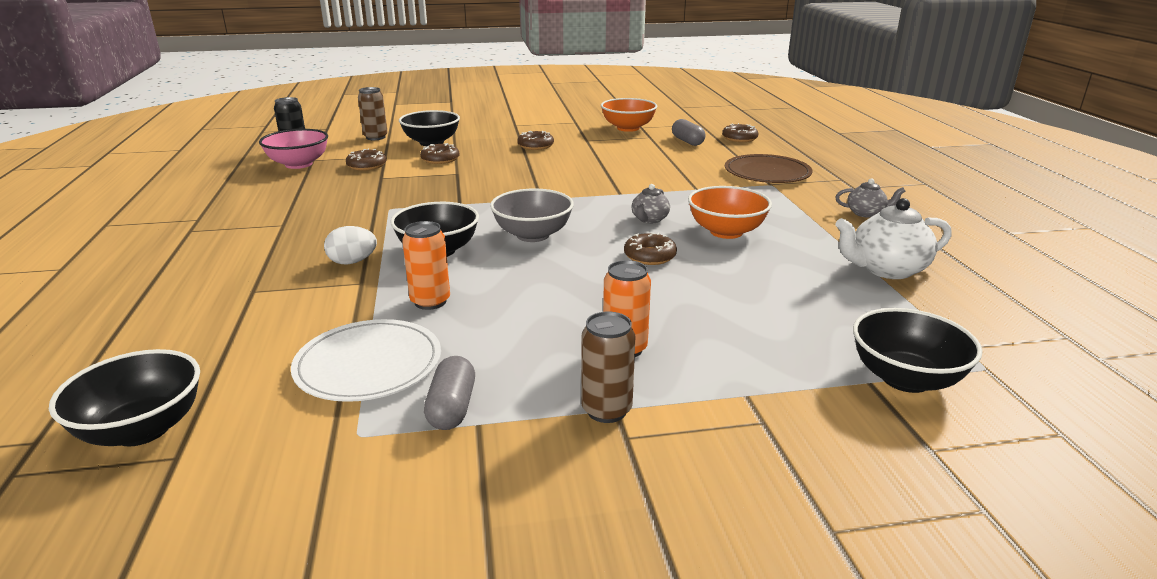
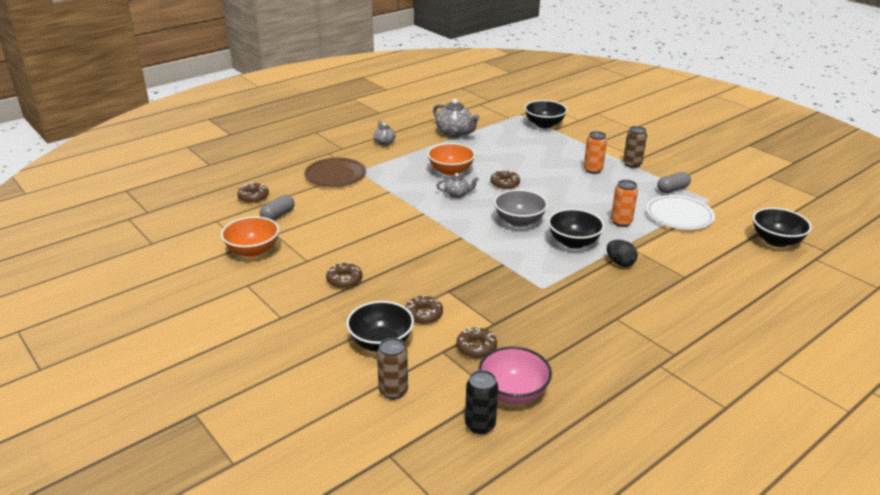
camera: 120 degrees left, 5 degrees up
white egg [324,226,377,264] -> black egg [607,240,638,266]
white teapot [835,198,952,279] -> grey teapot [433,99,480,137]

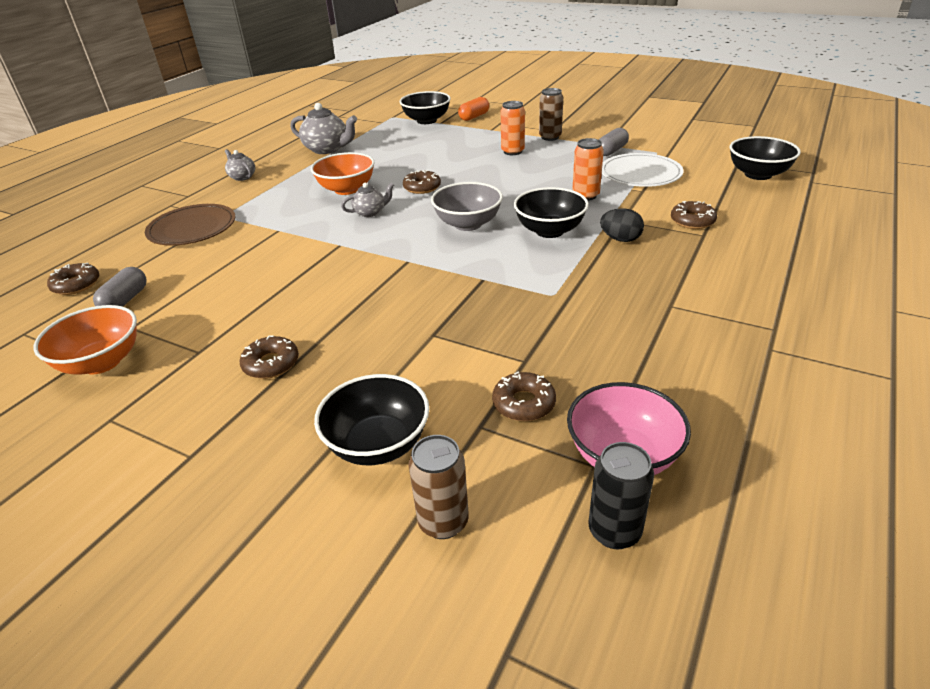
camera: 20 degrees left, 5 degrees up
brown donut [405,295,443,324] -> brown donut moved to [671,201,717,229]
none -> orange capsule [458,97,489,121]

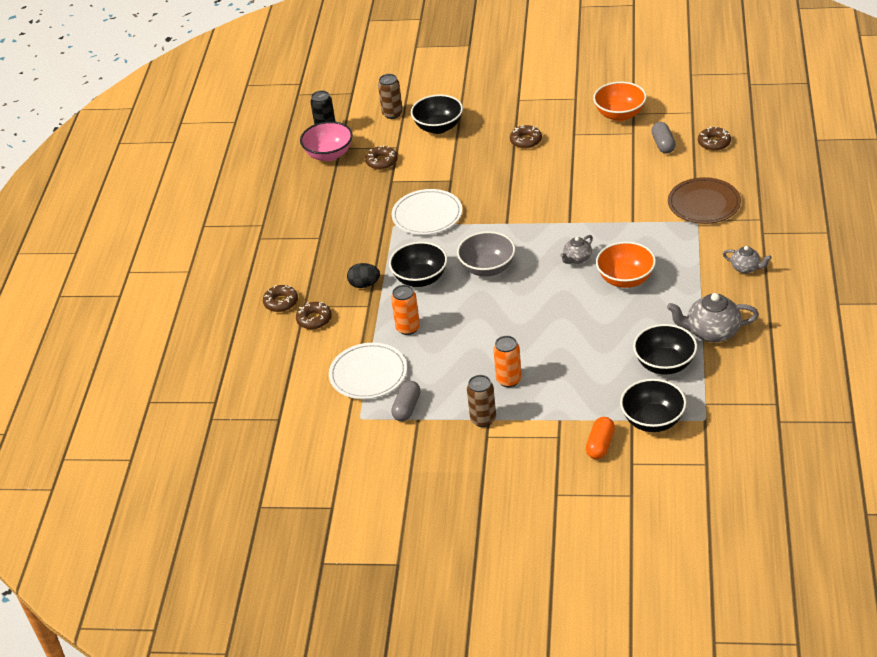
camera: 160 degrees right, 5 degrees up
brown donut [403,170,441,194] -> brown donut moved to [263,285,298,312]
black bowl [730,136,801,180] -> black bowl moved to [633,324,697,375]
none -> white plate [392,189,462,235]

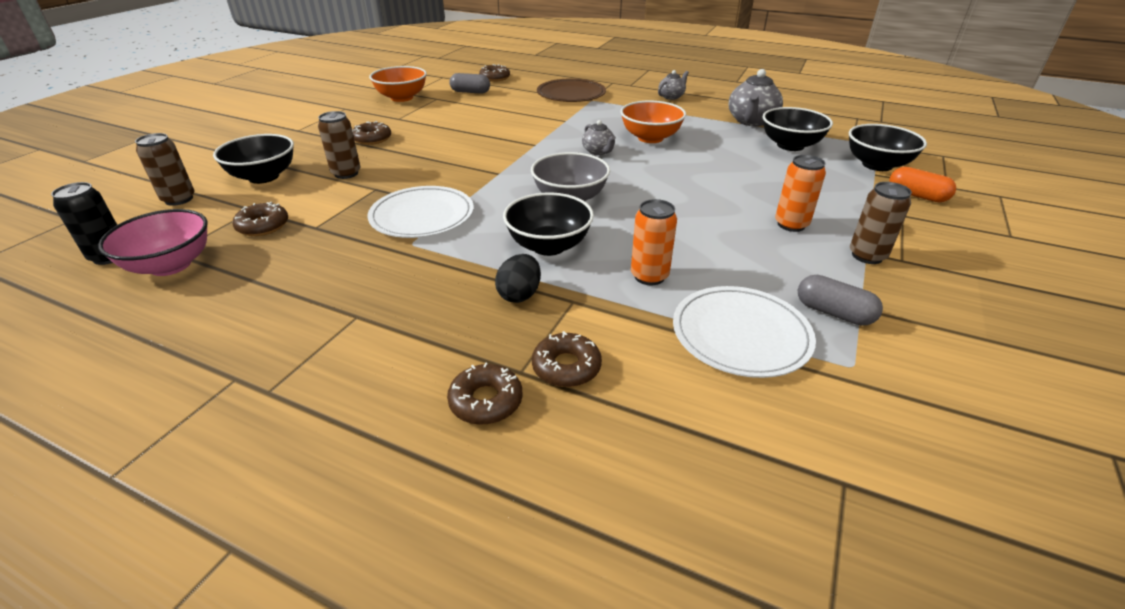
camera: 75 degrees left, 5 degrees down
none -> brown can [318,111,360,179]

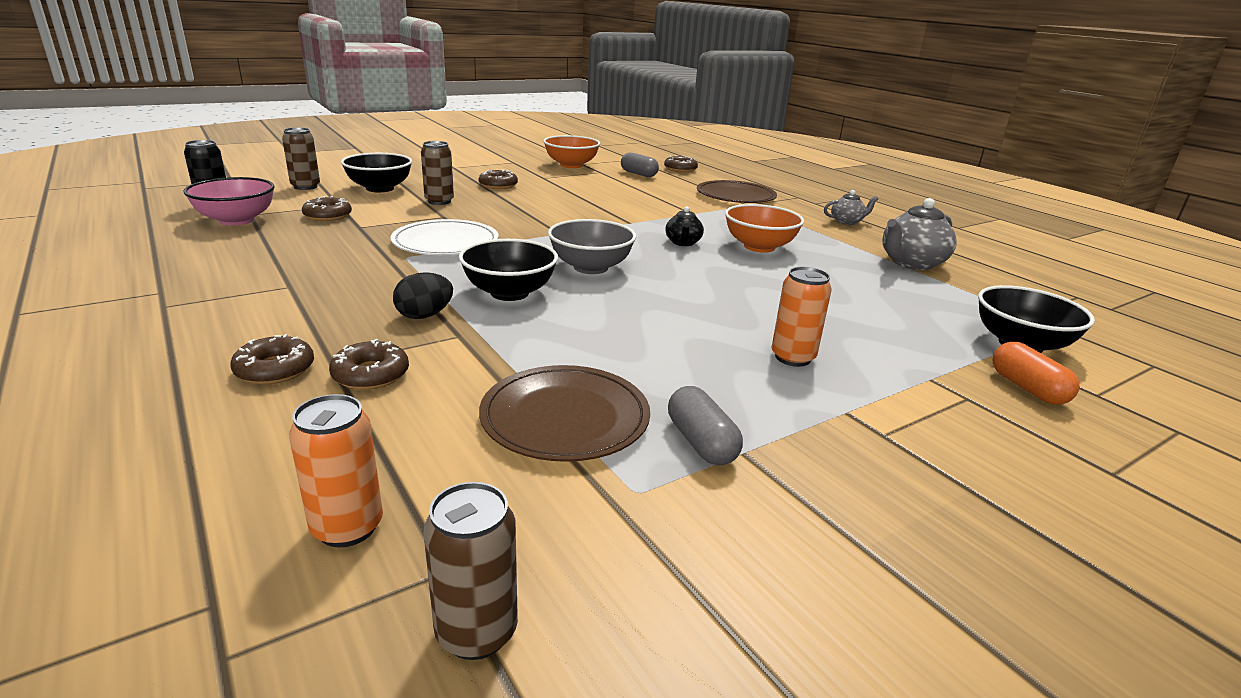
camera: 30 degrees right, 10 degrees down
grey teapot [582,120,616,155] -> black teapot [665,206,704,246]
orange can [631,199,677,285] -> orange can moved to [289,394,383,548]
white plate [673,286,816,378] -> brown plate [479,365,650,462]
black bowl [763,107,833,151] -> none
brown can [850,182,912,264] -> brown can moved to [423,482,518,660]

